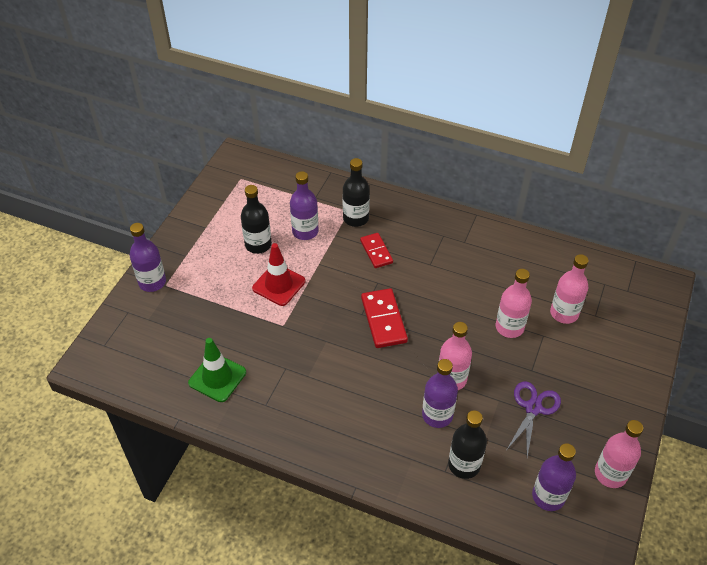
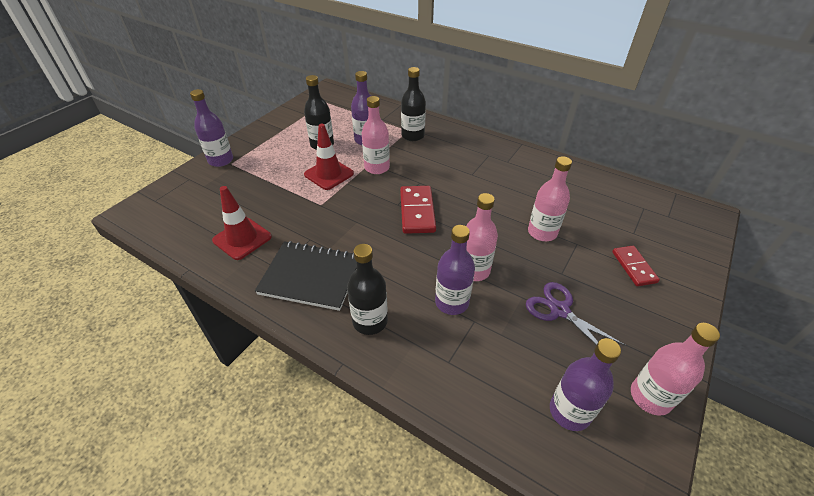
camera: 10 degrees right, 5 degrees down
green traffic cone [188,338,246,402] -> red traffic cone [212,186,272,260]
red domino [360,233,393,268] -> red domino moved to [612,246,660,286]
black bottle [448,410,487,479] -> black bottle moved to [347,244,388,335]
purple scissors [506,381,561,457] -> purple scissors turned 75 degrees counterclockwise [526,282,626,346]
pink bottle [550,254,588,324] -> pink bottle moved to [362,96,390,174]
none -> black notebook [255,241,356,311]

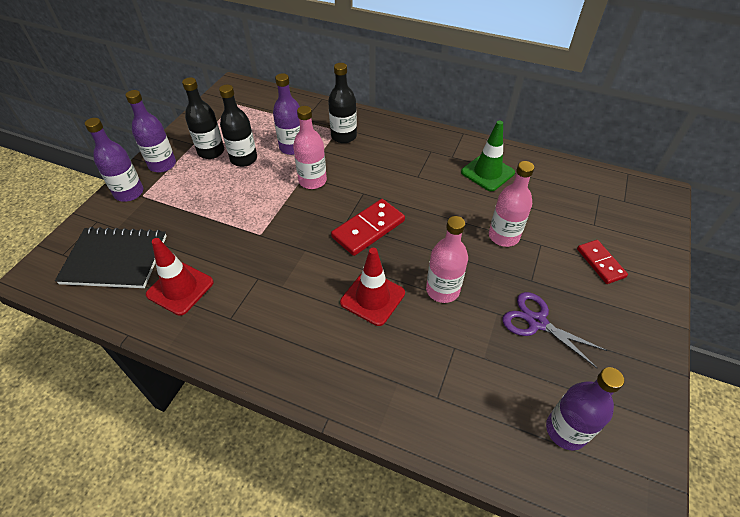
camera: 10 degrees left, 5 degrees up
black notebook [255,241,356,311] -> black notebook moved to [55,227,167,288]
red traffic cone [304,124,354,190] -> red traffic cone moved to [340,248,405,326]
black bottle [347,244,388,335] -> black bottle moved to [182,77,224,159]
red domino [400,186,436,234] -> red domino turned 60 degrees clockwise [331,199,405,256]
purple bottle [435,225,475,315] -> purple bottle moved to [125,90,176,173]
pink bottle [631,323,720,416] -> none
none -> green traffic cone [461,120,515,191]

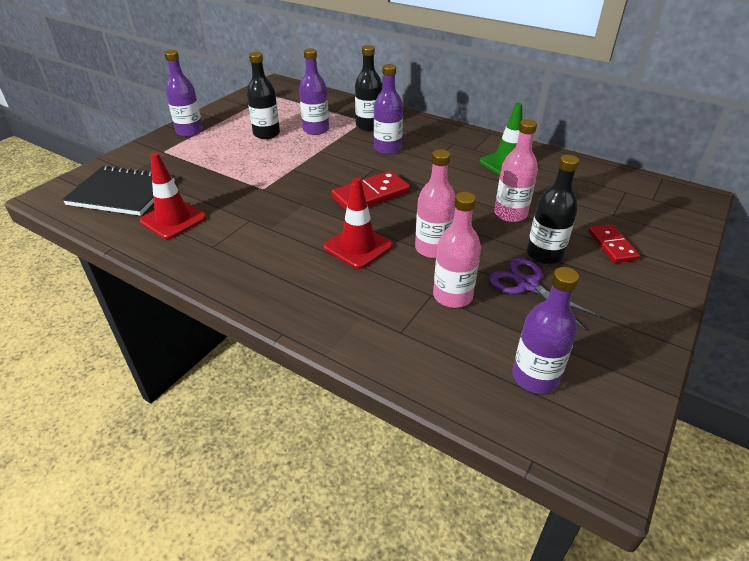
camera: 10 degrees right, 10 degrees down
purple bottle [85,118,143,202] -> purple bottle moved to [374,64,403,155]
black bottle [182,77,224,159] -> black bottle moved to [527,154,579,264]
pink bottle [293,106,327,189] -> pink bottle moved to [433,192,481,308]

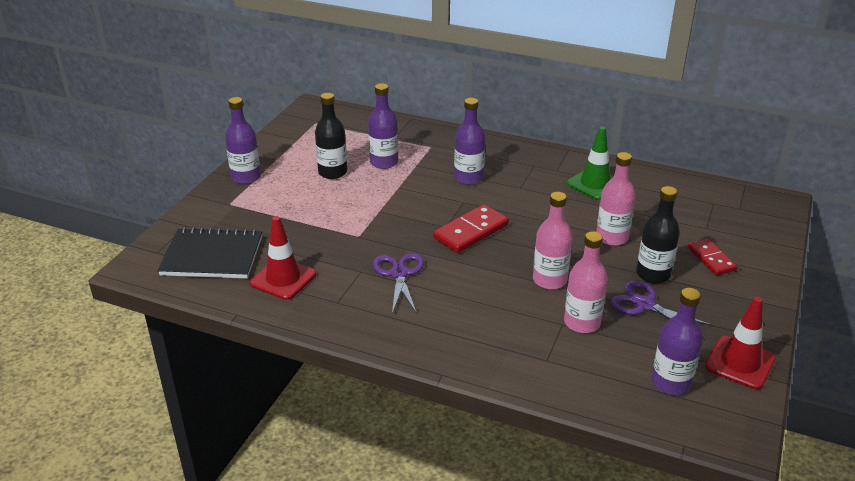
camera: 10 degrees left, 5 degrees down
red traffic cone [324,177,393,269] -> red traffic cone moved to [705,297,776,390]
black bottle [355,45,382,131] -> none
none -> purple scissors [373,253,424,314]

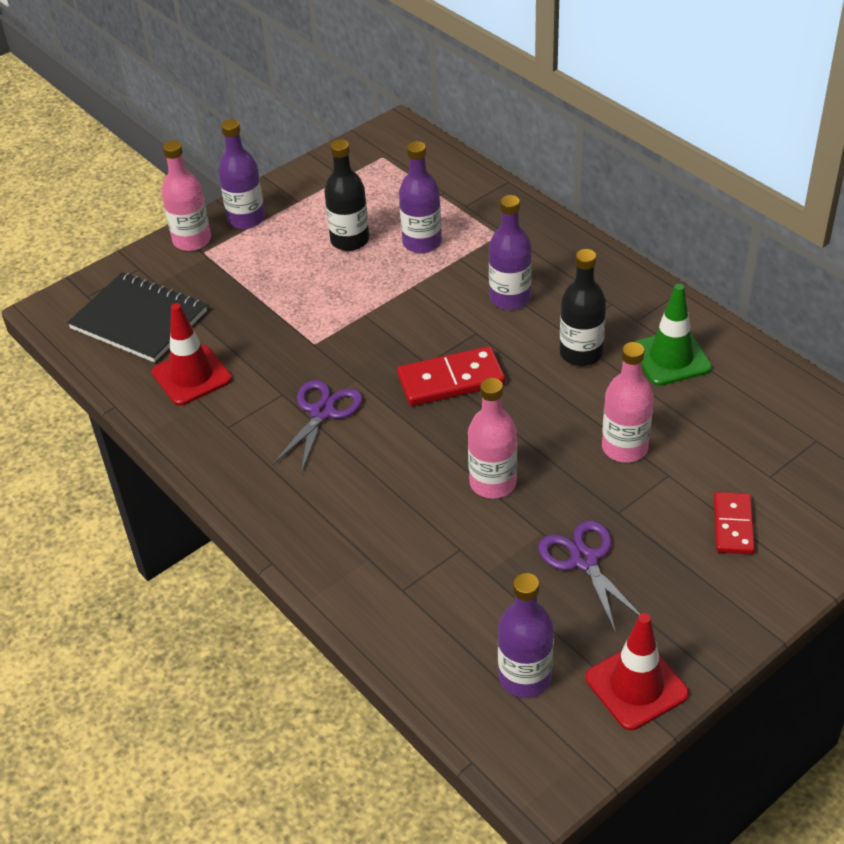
camera: 30 degrees right, 10 degrees up
pink bottle [564,231,608,333] -> pink bottle moved to [162,141,211,251]
black bottle [636,186,680,284] -> black bottle moved to [560,249,606,366]

